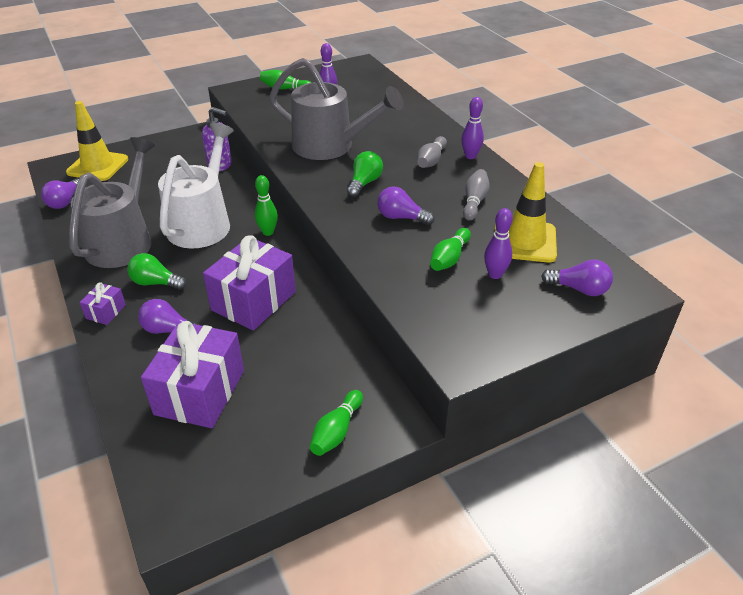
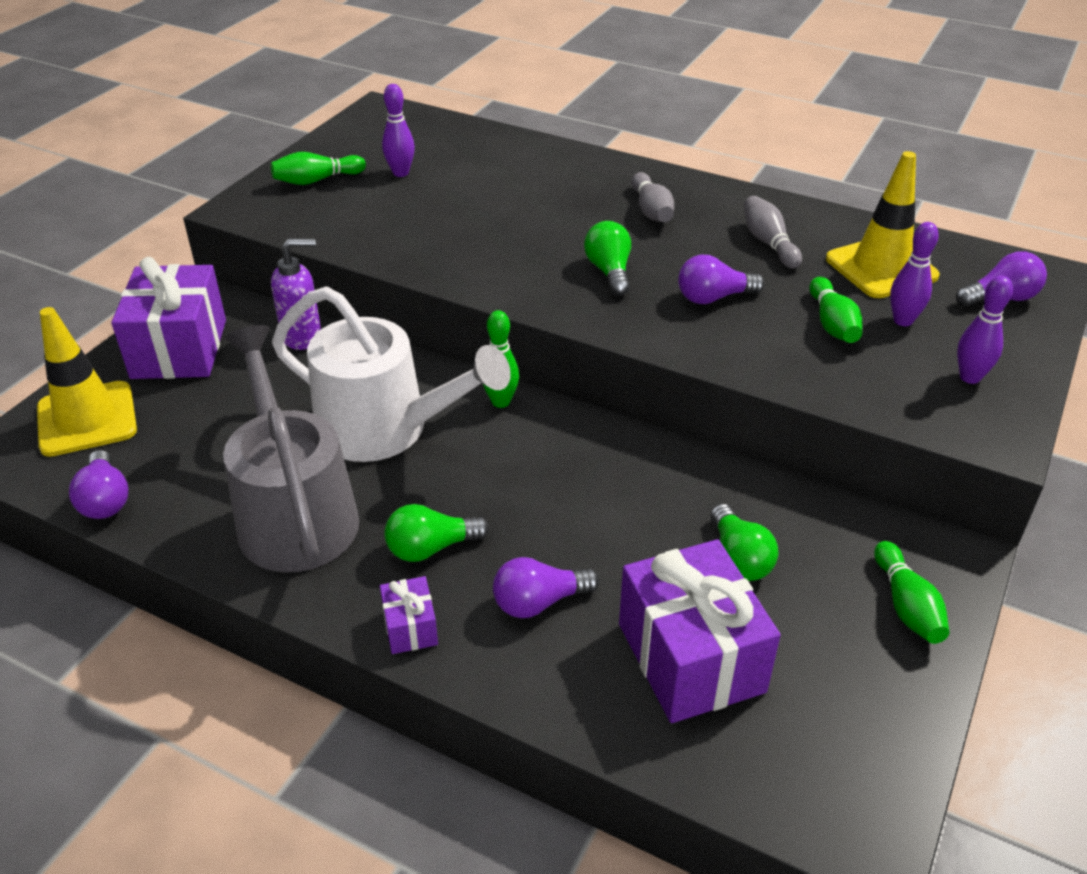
camera: 35 degrees left, 0 degrees up
white watering can [158,123,234,248] -> white watering can turned 135 degrees clockwise [272,286,511,462]
purple gift [203,235,296,331] -> purple gift moved to [111,257,226,379]
grey watering can [269,58,404,160] -> none
purple bowling pin [461,97,484,159] -> purple bowling pin moved to [957,276,1013,384]
none -> green light bulb [710,504,779,581]

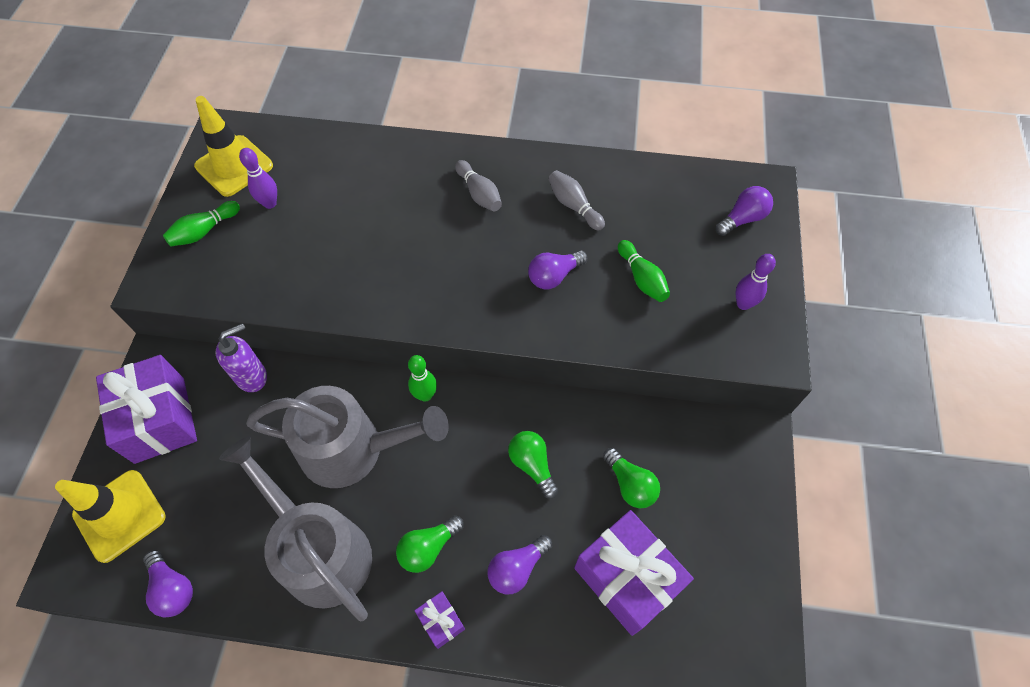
camera: 20 degrees left, 20 degrees up
white watering can [272,286,511,462] -> grey watering can [246,386,449,488]
green light bulb [584,221,631,296] -> green light bulb moved to [508,431,558,499]
yellow traffic cone [826,151,940,298] -> yellow traffic cone moved to [194,96,273,197]
green bowling pin [874,541,949,644] -> none
purple bowling pin [890,222,939,326] -> none

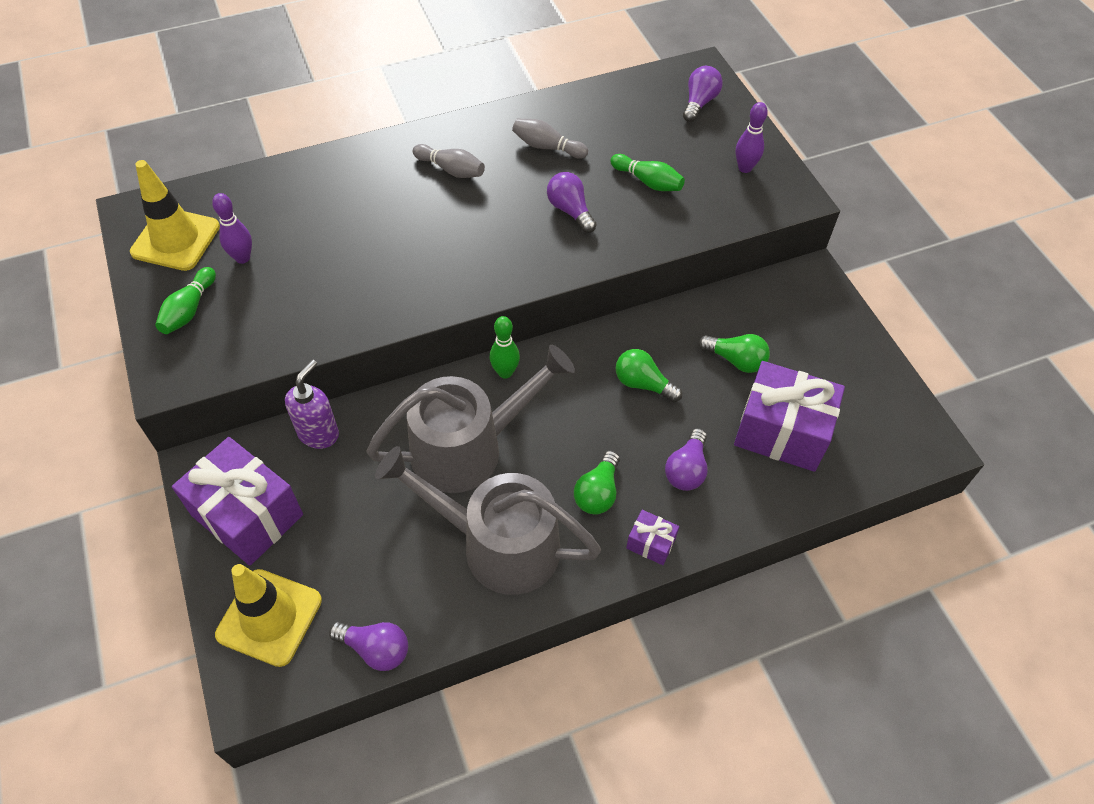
camera: 30 degrees left, 5 degrees down
purple light bulb [528,250,587,289] -> purple light bulb turned 120 degrees clockwise [547,172,597,233]

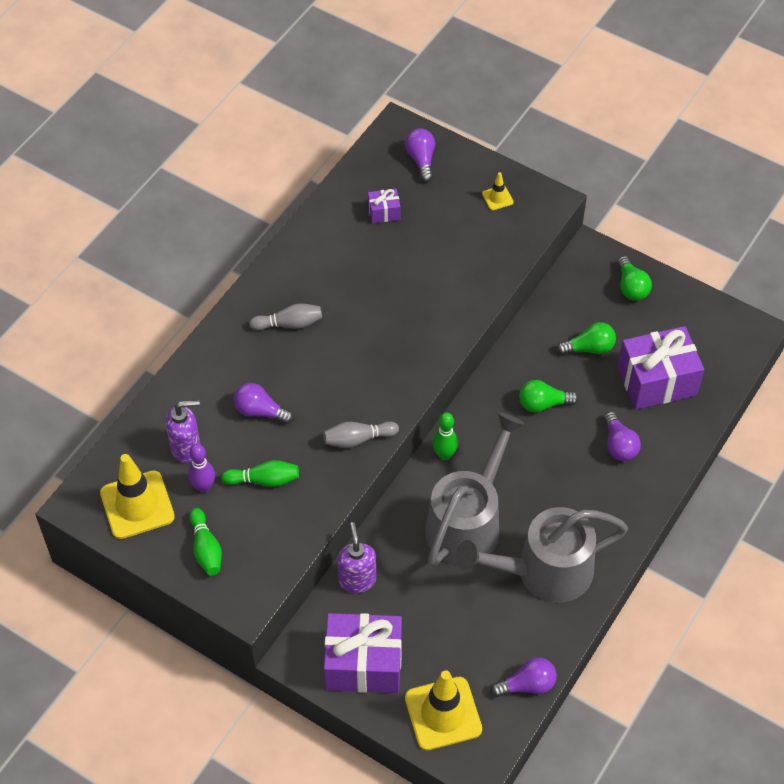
camera: 35 degrees left, 0 degrees up
grey bowling pin [512,119,588,159] -> grey bowling pin moved to [323,421,399,448]
purple light bulb [547,172,597,233] -> purple light bulb moved to [234,383,294,424]
green light bulb [574,451,620,515] -> green light bulb moved to [617,256,652,301]
green bowling pin [610,154,685,191] -> green bowling pin moved to [221,460,299,487]
purple gift [626,510,679,565] -> purple gift moved to [368,189,401,223]
purple bowling pin [736,102,768,173] -> yellow traffic cone [482,172,514,210]
none -> purple soap dispenser [166,400,201,463]

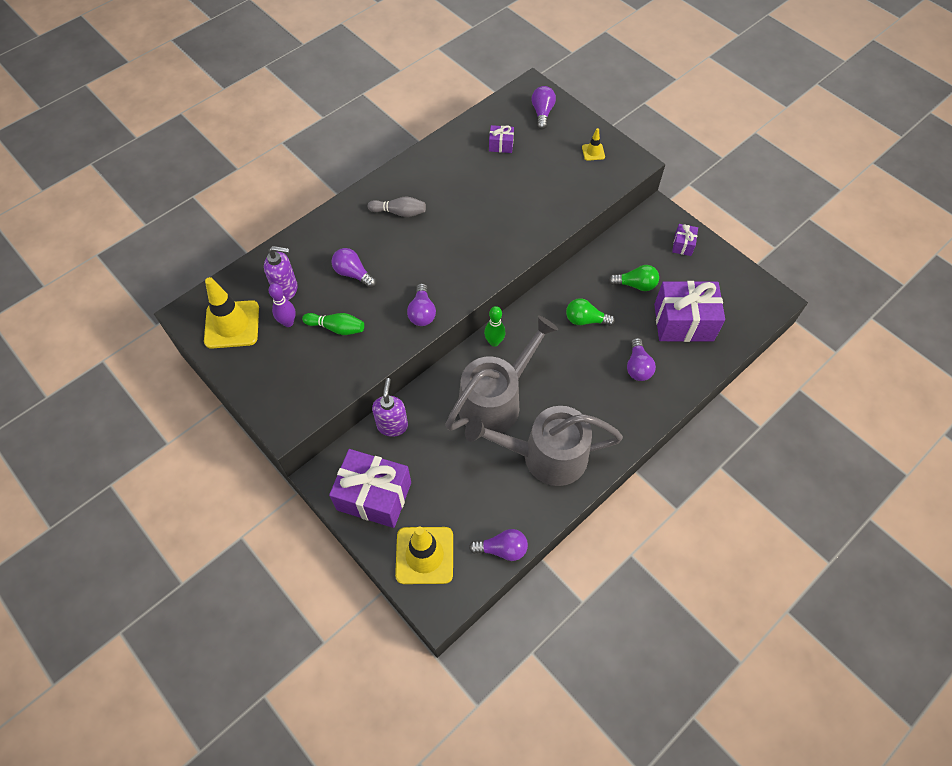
camera: 15 degrees right, 5 degrees up
green bowling pin [189,508,222,575] -> none
grey bowling pin [323,421,399,448] -> purple light bulb [407,283,436,326]
green light bulb [617,256,652,301] -> purple gift [672,224,698,256]

